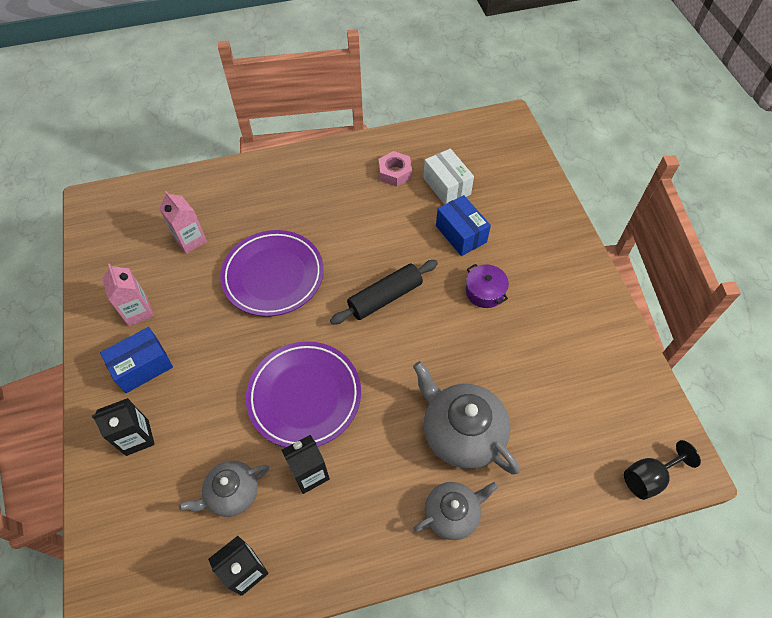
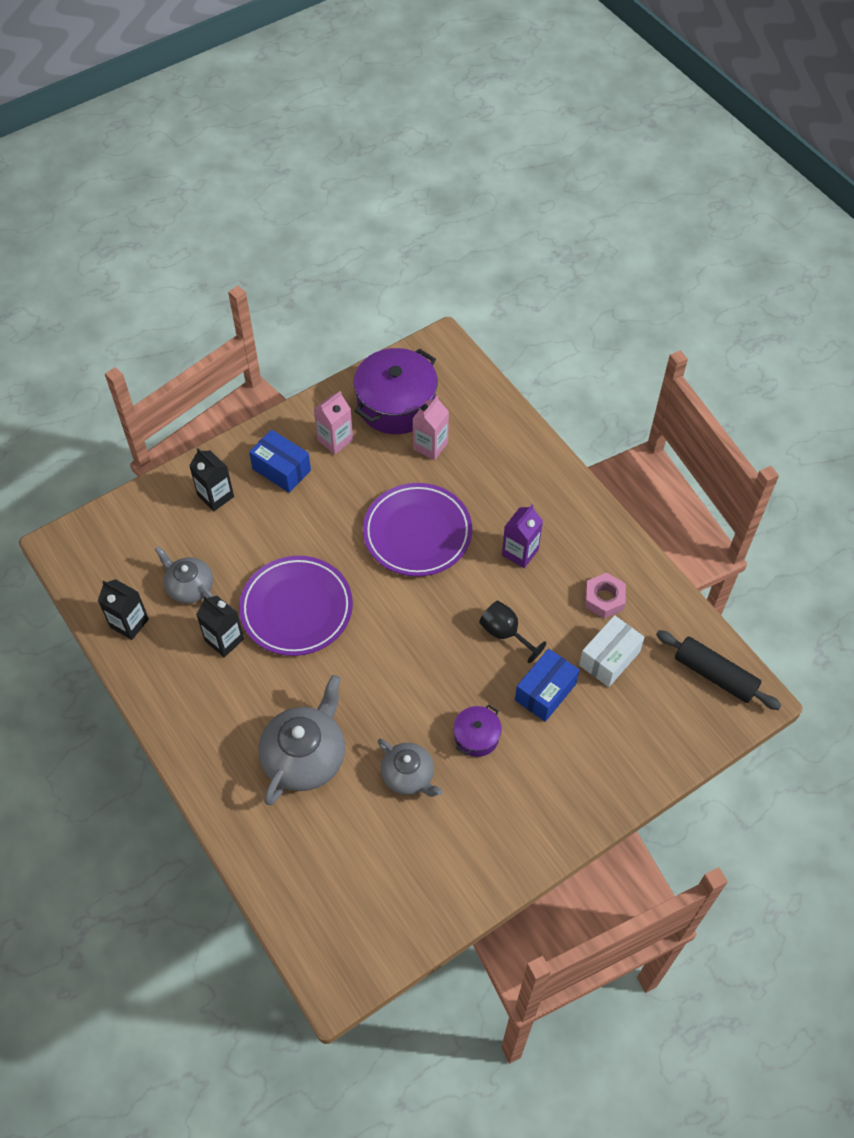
camera: 70 degrees right, 0 degrees up
black rolling pin [330,260,438,325] -> black rolling pin moved to [656,630,781,710]
grey teapot [413,482,498,540] -> grey teapot moved to [378,739,442,797]
black goblet [624,440,701,500] -> black goblet moved to [479,601,547,663]
none -> purple pot [354,348,438,434]
none -> purple carton [502,505,543,568]

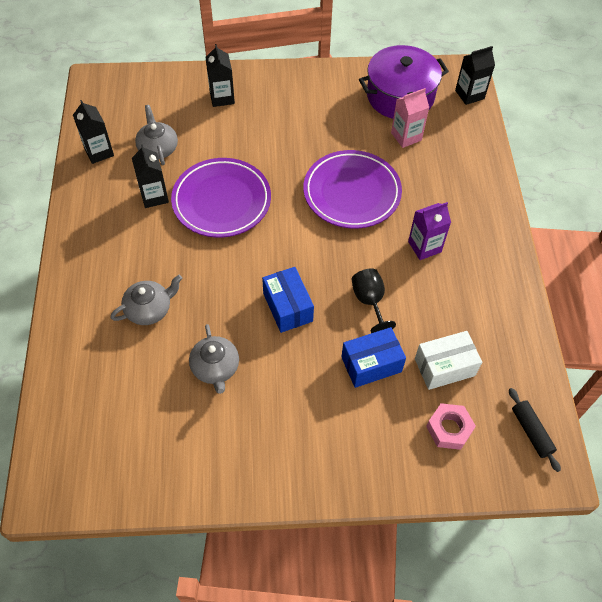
camera: 30 degrees right, 0 degrees up
blue box [249,430,311,493] -> blue box moved to [262,267,314,333]
grey teapot [259,675,345,805] -> grey teapot [110,275,182,325], size x0.62
pink carton [314,391,353,455] -> none
purple pot [453,704,502,757] -> none
pink nut [585,573,626,618] -> pink nut moved to [426,403,476,450]
black rolling pin [656,630,781,710] -> black rolling pin [509,388,561,472], size x0.66
none -> black carton [455,46,495,105]

